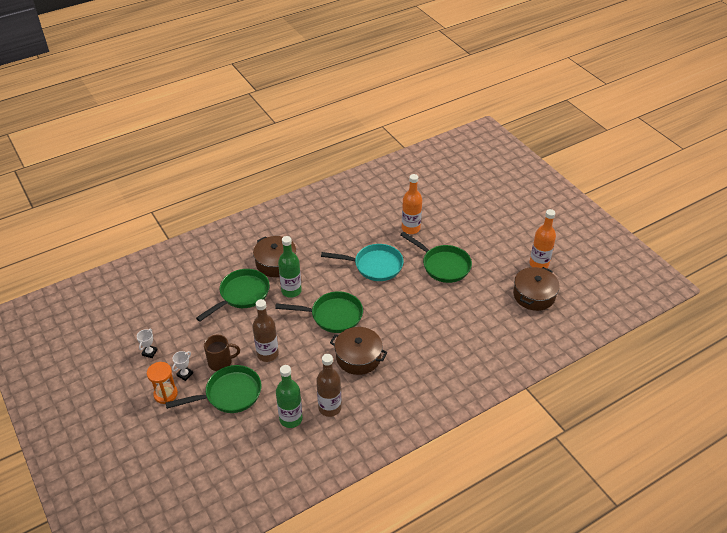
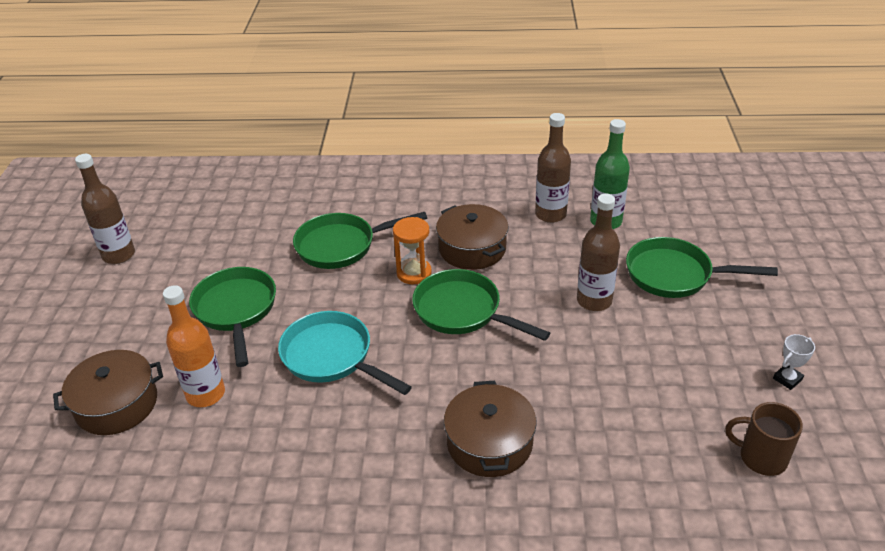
camera: 145 degrees left, 5 degrees down
orange hourglass [147,362,178,404] -> orange hourglass moved to [393,217,432,285]
white trophy [172,351,193,381] -> none
green pan [196,269,270,322] -> green pan moved to [293,212,427,269]
brown mug [204,335,240,371] -> brown mug moved to [725,402,803,476]
green bottle [278,236,302,298] -> none
brown pot [513,267,560,311] -> brown pot moved to [53,350,163,435]
orange bottle [529,209,556,268] -> brown bottle [75,154,135,264]

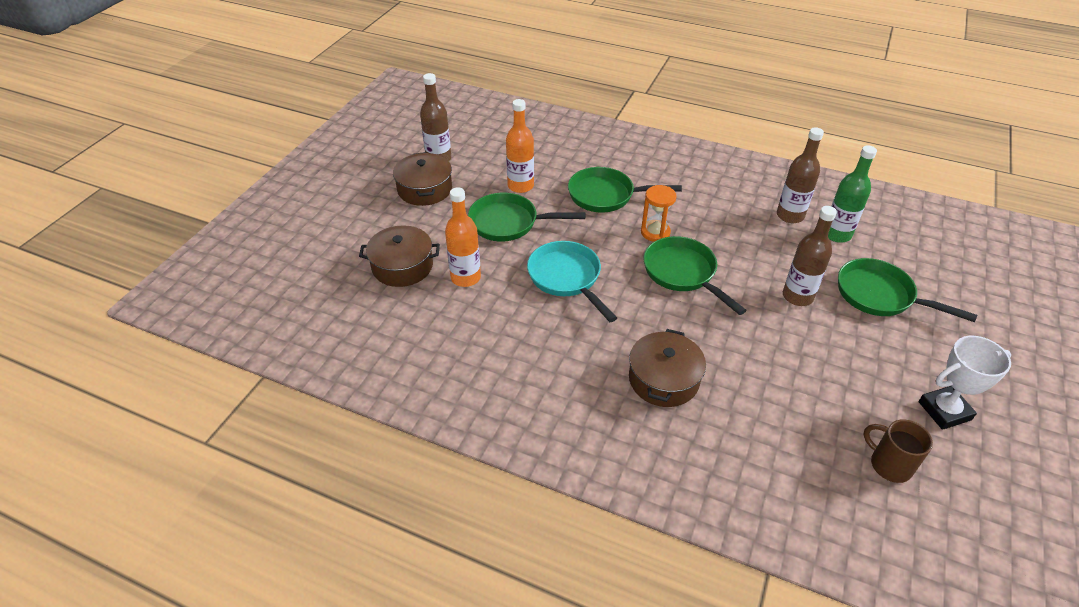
camera: 20 degrees right, 5 degrees up
green pan [189,267,276,367] -> green pan turned 90 degrees counterclockwise [468,193,586,242]
brown pot [436,204,509,270] -> brown pot moved to [393,152,452,206]
white trophy [773,334,815,390] -> white trophy [919,336,1011,430], size x1.94
none -> orange bottle [506,99,534,193]

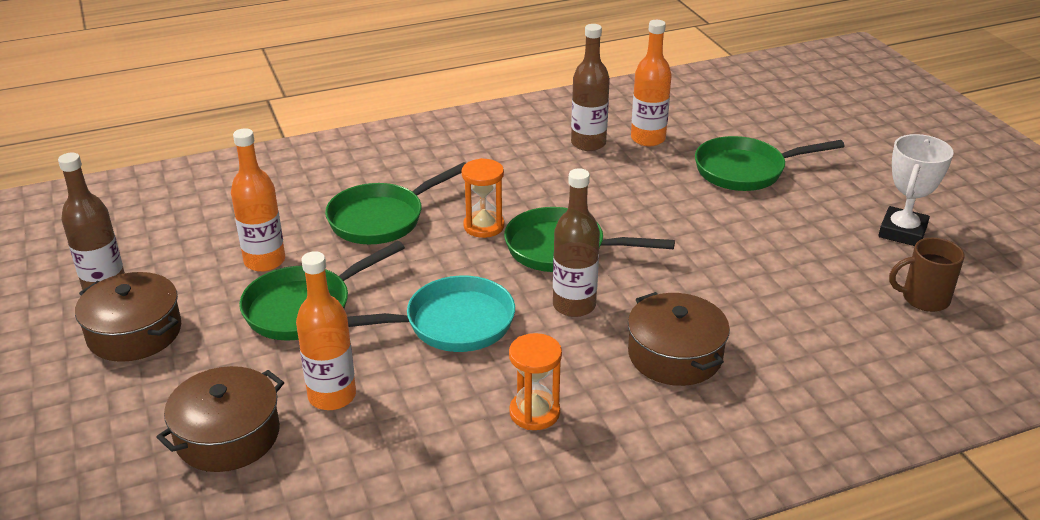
camera: 45 degrees left, 10 degrees down
turquoise pan [527,241,617,322] -> turquoise pan turned 150 degrees clockwise [347,276,515,352]
brown bottle [783,206,837,306] -> brown bottle moved to [553,168,600,317]
green bottle [828,145,877,243] -> orange bottle [631,20,672,146]
none -> orange hourglass [509,333,562,430]

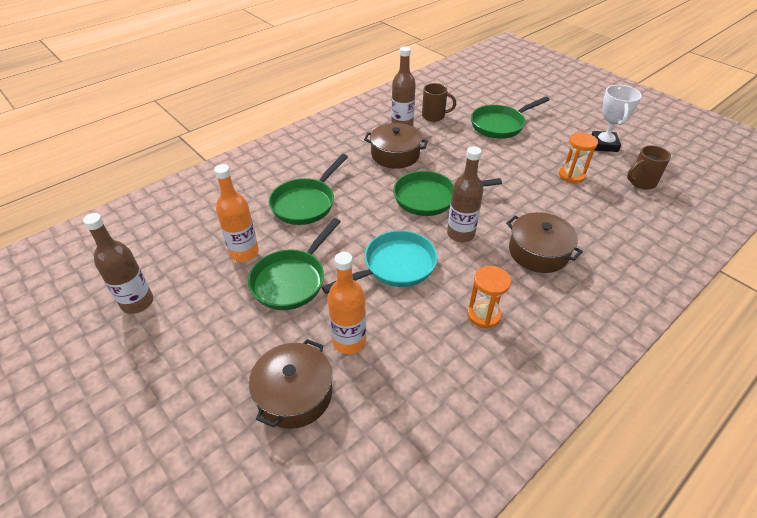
camera: 20 degrees left, 10 degrees up
brown pot [75,272,181,362] -> brown pot moved to [364,123,428,169]
orange hourglass [462,158,504,238] -> orange hourglass moved to [559,132,598,183]
orange bottle [631,20,672,146] -> brown mug [422,83,456,122]

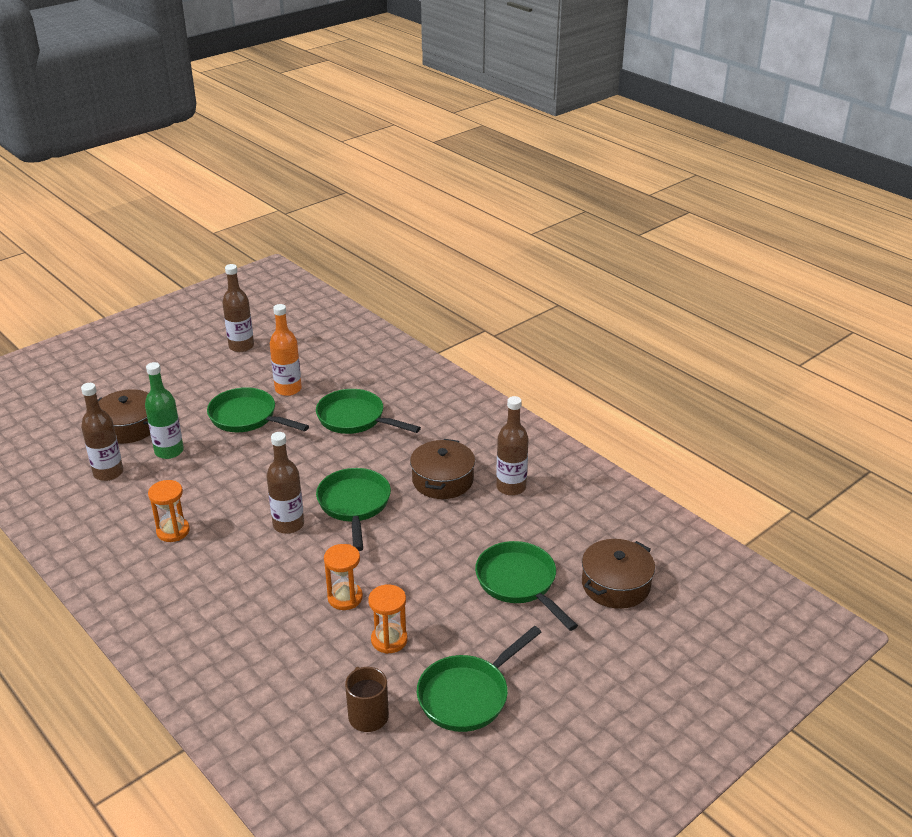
camera: 90 degrees right, 10 degrees down
turquoise pan [322,230,438,294] -> none
orange bottle [327,252,366,354] -> green bottle [145,362,184,459]
brown mug [422,83,456,122] -> none
brown pot [506,212,583,273] -> brown pot moved to [582,539,655,609]
white trophy [592,85,642,152] -> green pan [417,626,542,732]
none -> brown bottle [81,383,123,481]
none -> orange hourglass [324,544,363,610]

